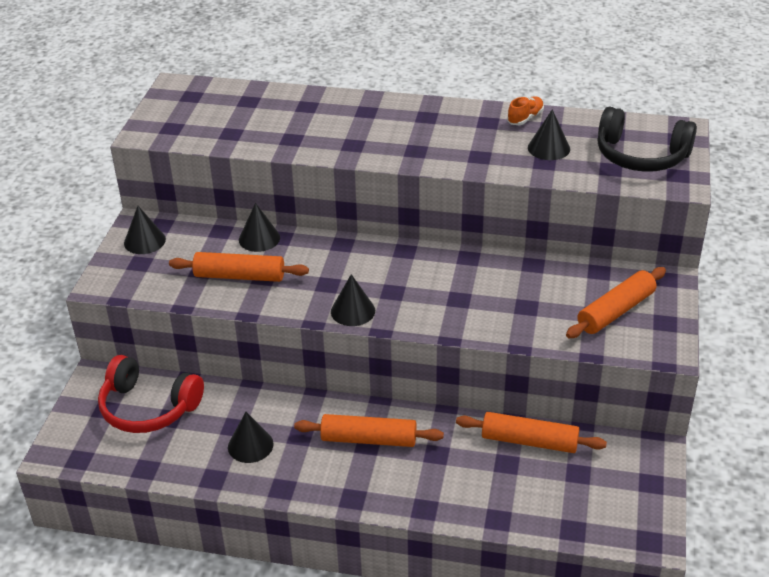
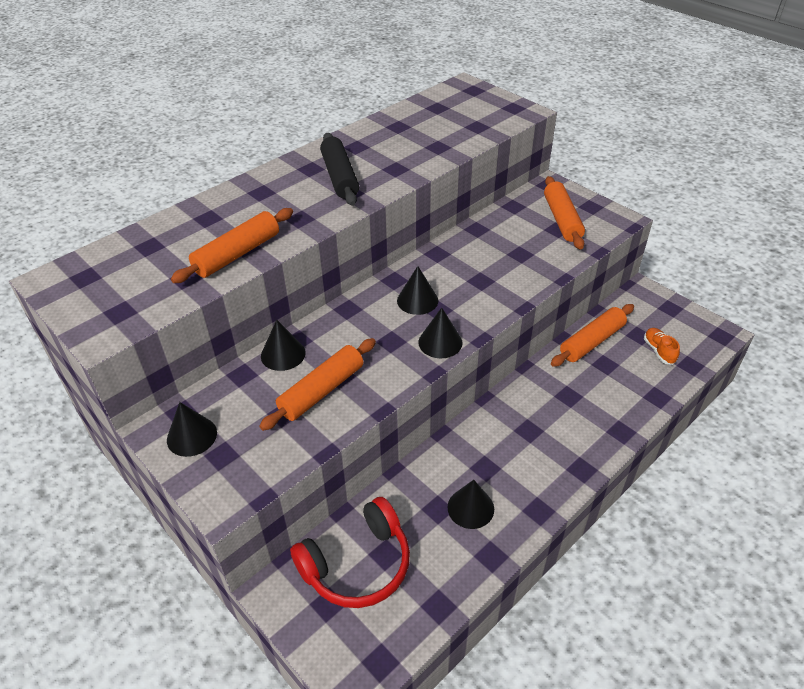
camera: 55 degrees left, 5 degrees up
orange rolling pin [294,414,444,447] -> orange rolling pin moved to [171,208,293,283]
orange shoe [507,96,544,125] -> orange shoe moved to [644,328,680,365]
black cone [528,109,570,160] -> black cone moved to [397,266,438,315]
black headphones [597,107,697,172] -> none
none -> black rolling pin [320,133,359,206]

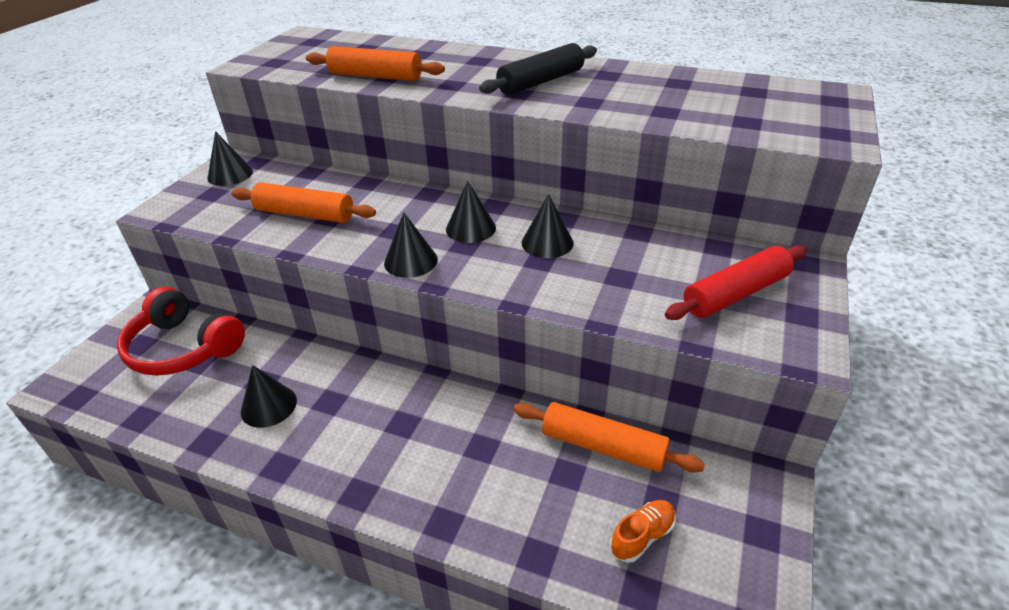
camera: 65 degrees right, 5 degrees down
black cone [261,320,306,371] -> black cone moved to [522,194,574,258]
orange rolling pin [544,176,585,250] -> red rolling pin [665,245,807,320]

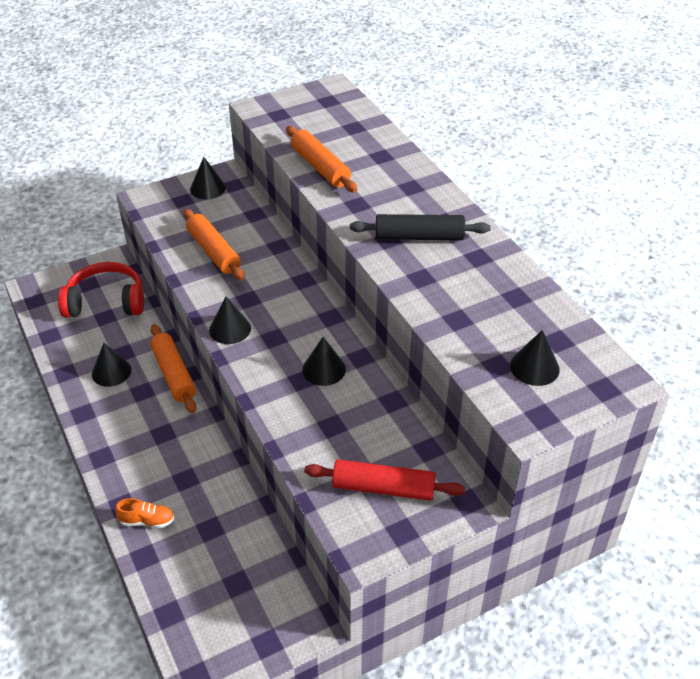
camera: 40 degrees right, 5 degrees up
red headphones [117,287,245,376] -> red headphones turned 105 degrees clockwise [58,262,144,318]
black cone [446,181,496,243] -> black cone moved to [510,330,560,386]
orange rolling pin [513,402,705,473] -> orange rolling pin moved to [150,324,196,413]
orange shoe [610,500,676,563] -> orange shoe moved to [115,498,174,528]

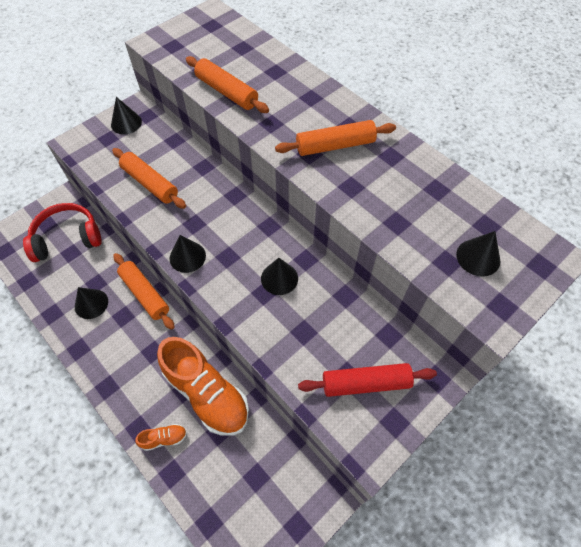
camera: 15 degrees left, 15 degrees up
black rolling pin [350,214,491,240] -> orange rolling pin [275,120,396,156]
none -> orange shoe [157,337,249,436]

